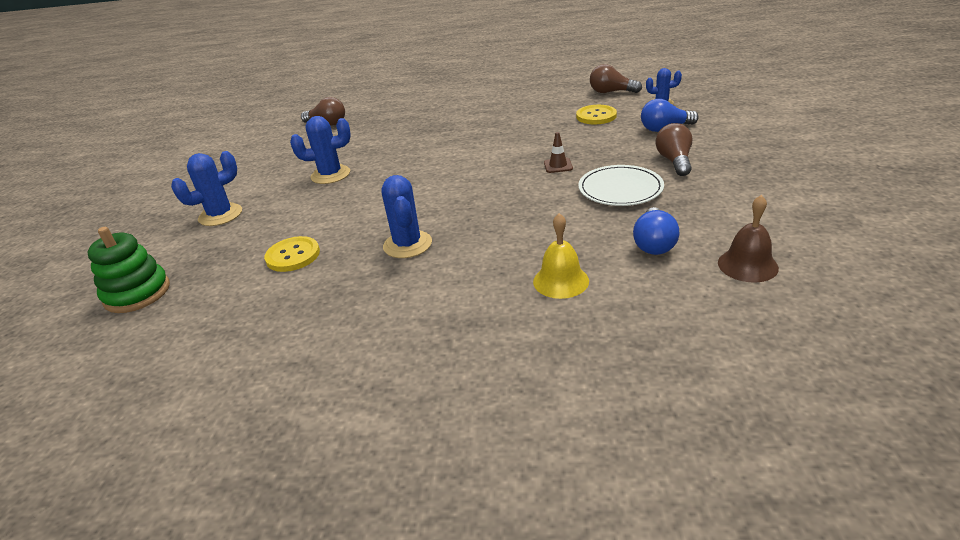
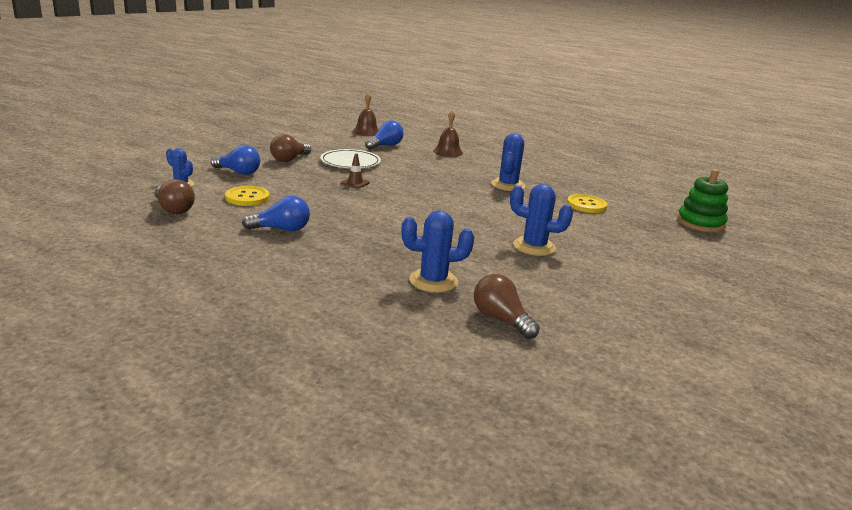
camera: 155 degrees left, 10 degrees down
blue cactus [171,151,242,226] -> blue cactus moved to [401,210,474,293]
yellow bell [533,213,589,299] -> brown bell [433,110,463,157]
none -> blue light bulb [242,196,310,231]

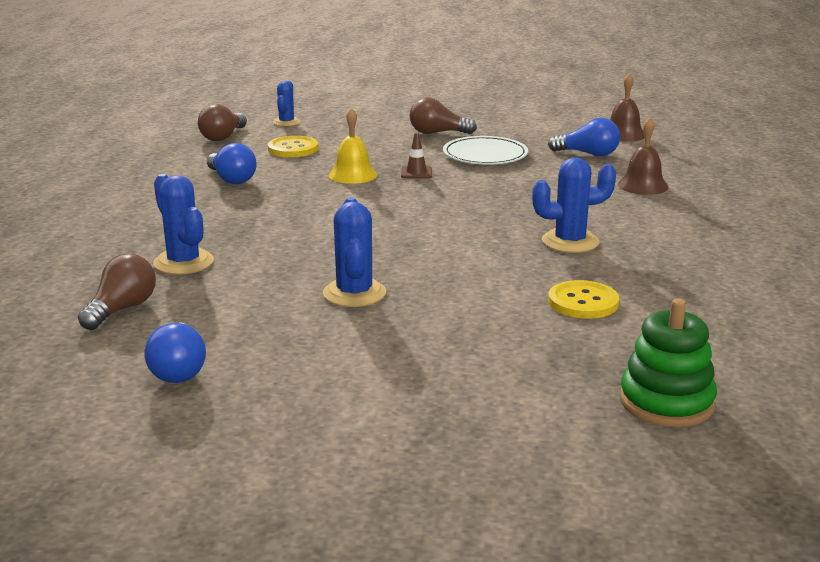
camera: 65 degrees right, 0 degrees up
blue light bulb [211,145,260,175] -> blue light bulb moved to [144,323,206,383]
none -> yellow bell [329,108,377,184]

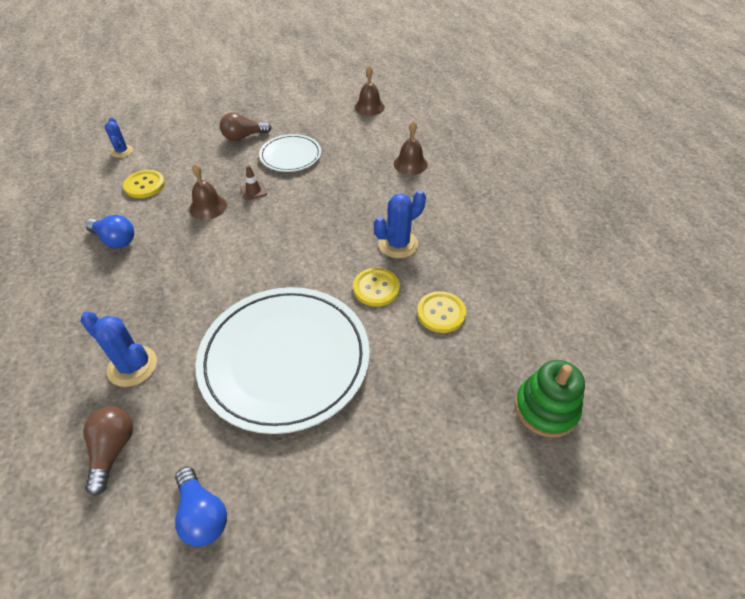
camera: 25 degrees left, 25 degrees up
brown light bulb [198,104,247,141] -> none
blue cactus [323,197,386,307] -> white plate [196,287,370,434]
yellow bell [329,108,377,184] -> brown bell [189,163,227,220]
blue light bulb [548,118,620,156] -> none
none -> yellow button [353,268,400,307]

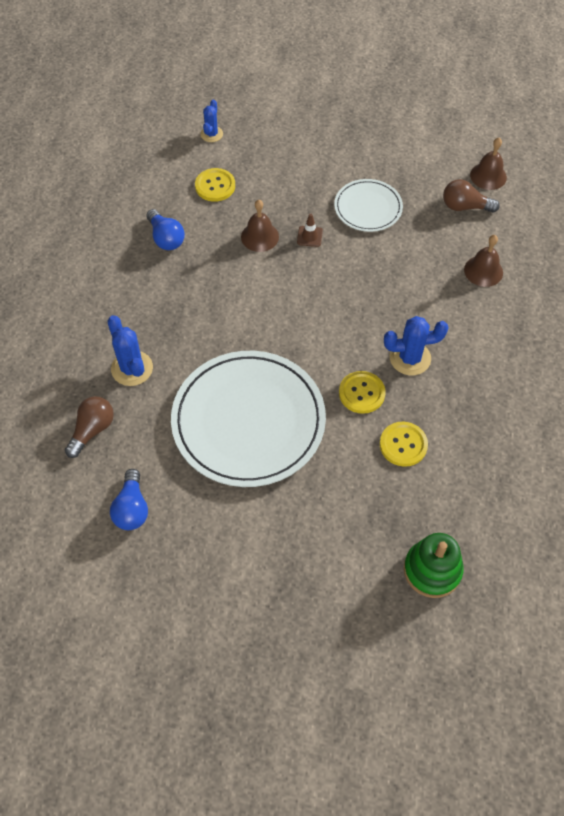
camera: 30 degrees right, 10 degrees up
brown light bulb [220,112,272,141] -> brown light bulb moved to [443,179,500,213]

